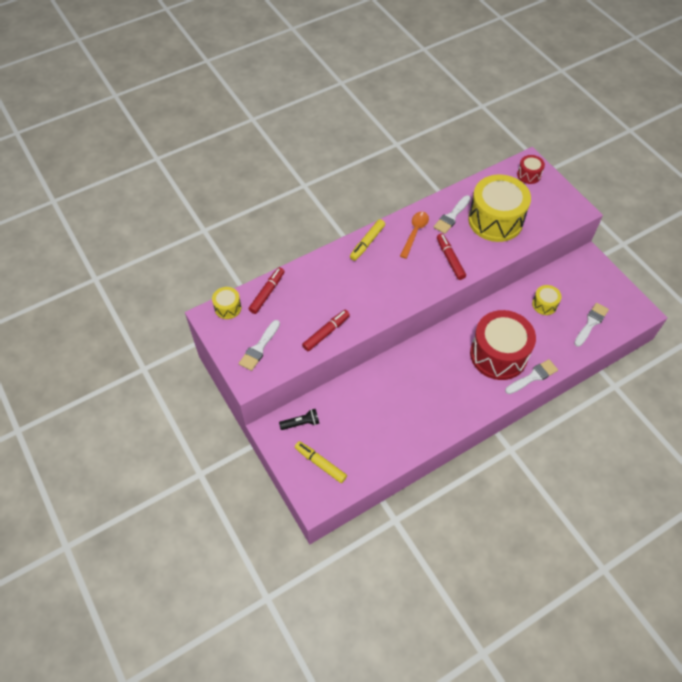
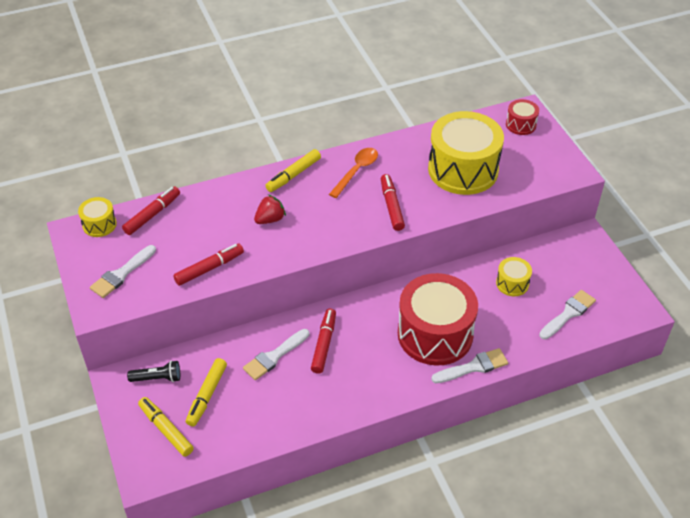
camera: 10 degrees right, 10 degrees down
white brush [434,195,471,234] -> white brush moved to [243,329,309,380]
none -> yellow marker [186,358,227,427]
none -> red strawberry [254,194,286,224]
none -> red marker [311,308,336,374]

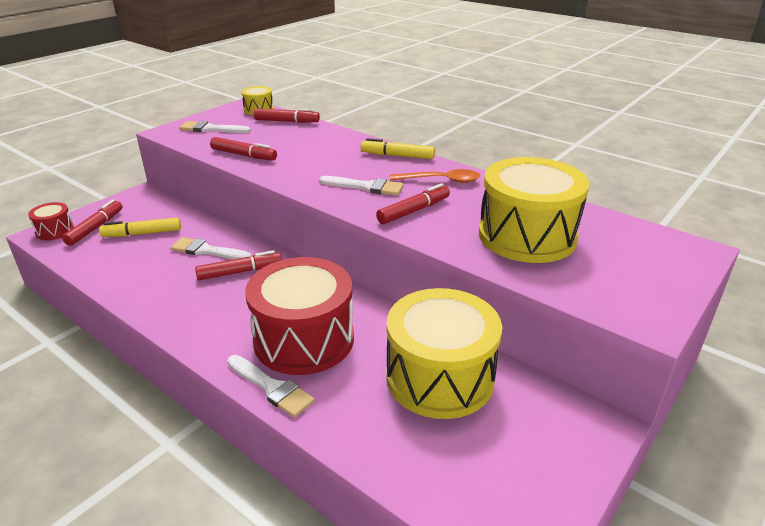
camera: 60 degrees right, 15 degrees down
black flashlight [127,361,180,382] -> none
yellow marker [138,397,194,457] -> red marker [62,200,123,246]
red strawberry [254,194,286,224] -> none
yellow drum [496,257,532,296] -> yellow drum [386,288,502,419], size x2.20
red drum [506,99,539,135] -> red drum moved to [28,202,74,240]
white brush [539,290,596,340] -> white brush moved to [319,176,404,196]

